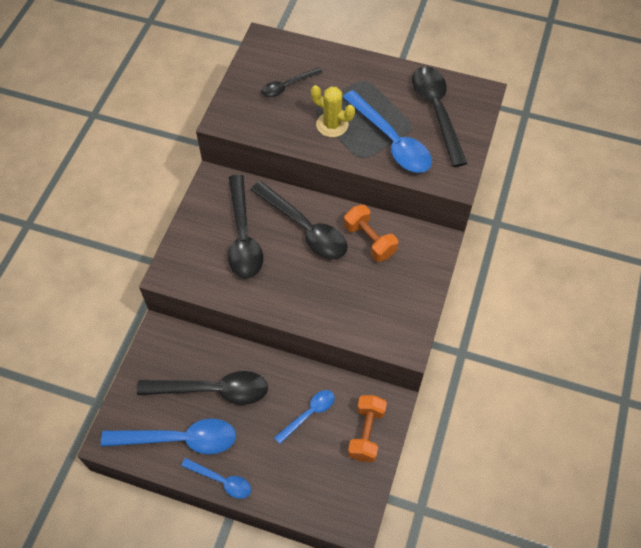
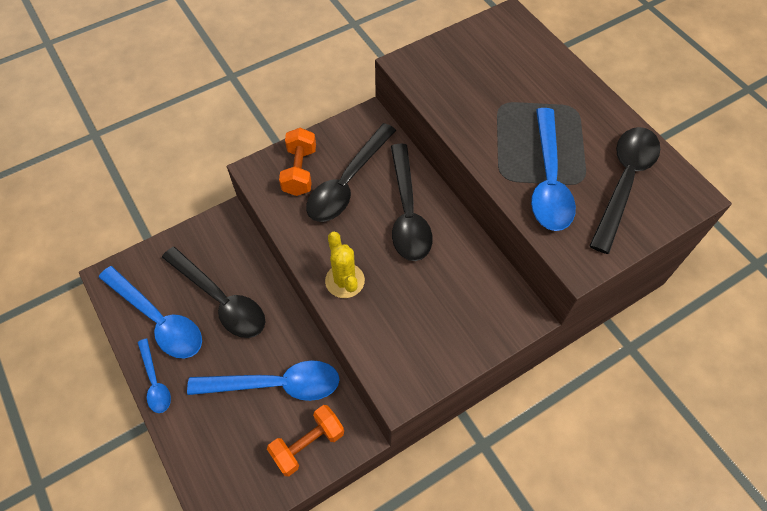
camera: 40 degrees right, 0 degrees up
black spoon [261,67,323,97] -> none
blue spoon [274,390,335,444] -> blue spoon [187,360,340,401], size x1.79
yellow cactus [311,85,355,137] -> yellow cactus moved to [325,231,365,298]
orange dumbbell [344,205,398,262] -> orange dumbbell moved to [279,128,316,196]

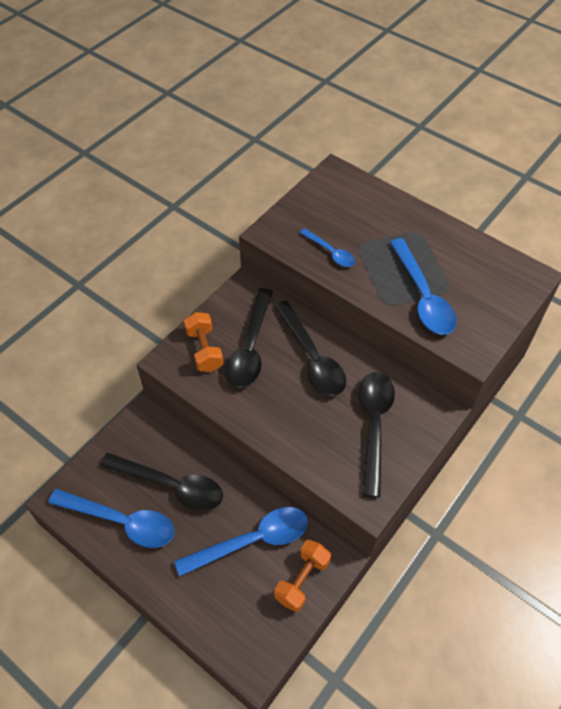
camera: 20 degrees left, 5 degrees down
blue spoon [138,339,171,413] -> blue spoon moved to [300,228,355,267]
yellow cactus [325,231,365,298] -> none
black spoon [590,127,660,254] -> black spoon moved to [358,372,395,498]

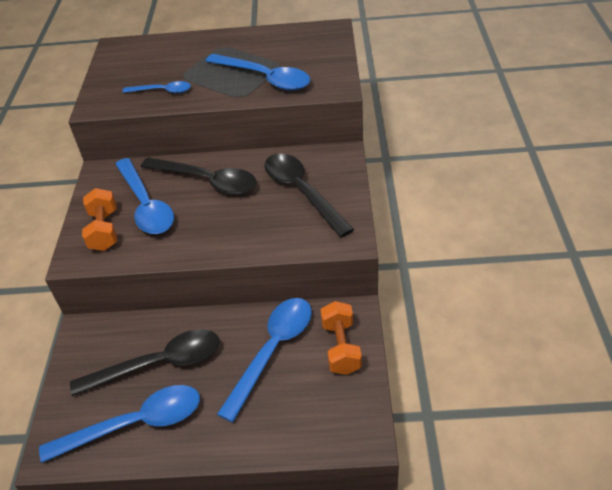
camera: 35 degrees left, 10 degrees down
orange dumbbell [184,312,224,372] -> orange dumbbell turned 45 degrees clockwise [82,188,117,251]
black spoon [225,288,273,388] -> blue spoon [115,158,174,234]

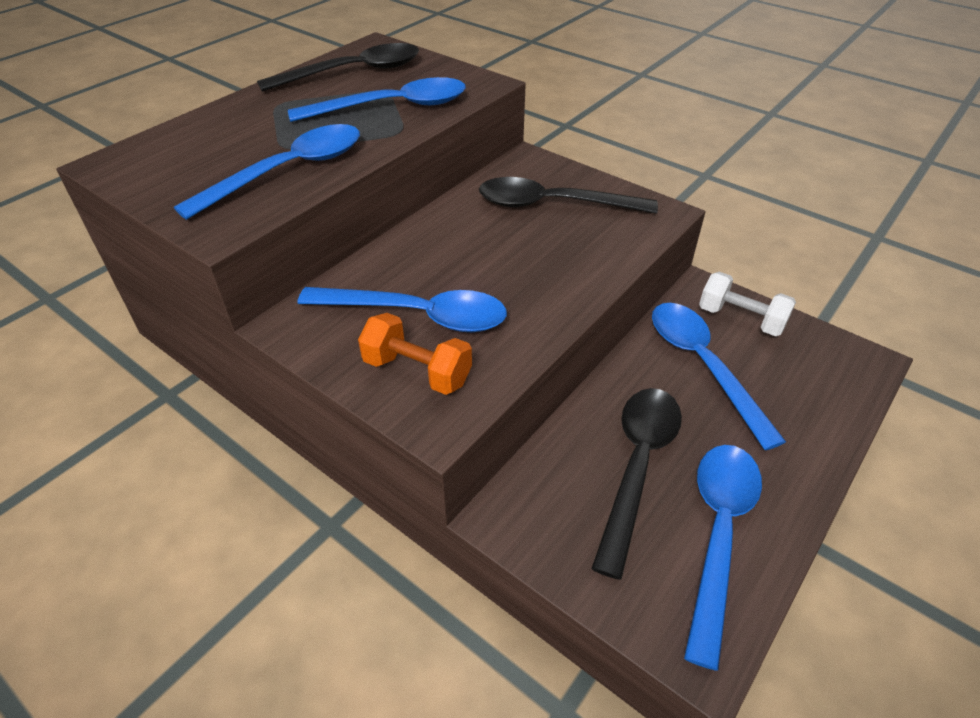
camera: 55 degrees left, 0 degrees up
blue spoon [123,81,191,93] -> blue spoon [174,124,360,220], size x1.79
black spoon [141,157,257,195] -> black spoon moved to [257,43,419,92]
orange dumbbell [321,301,362,375] -> white dumbbell [699,272,796,336]

